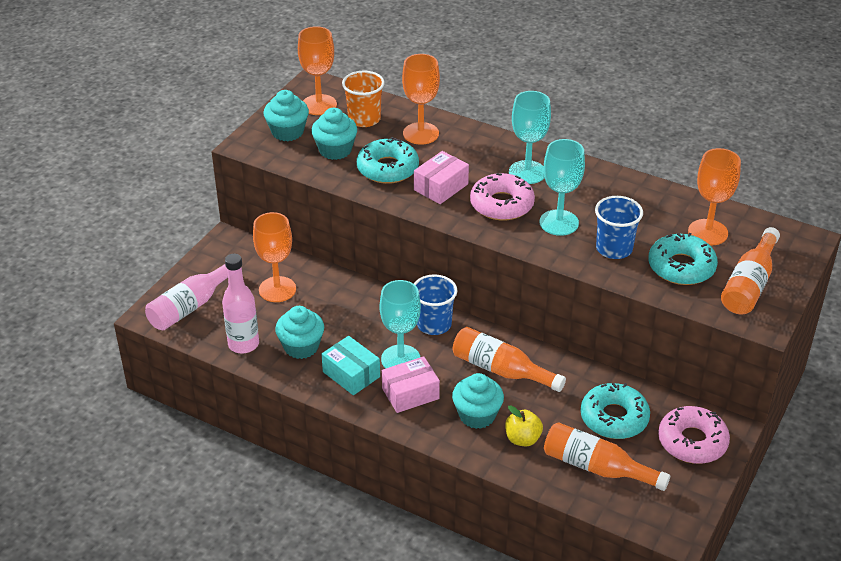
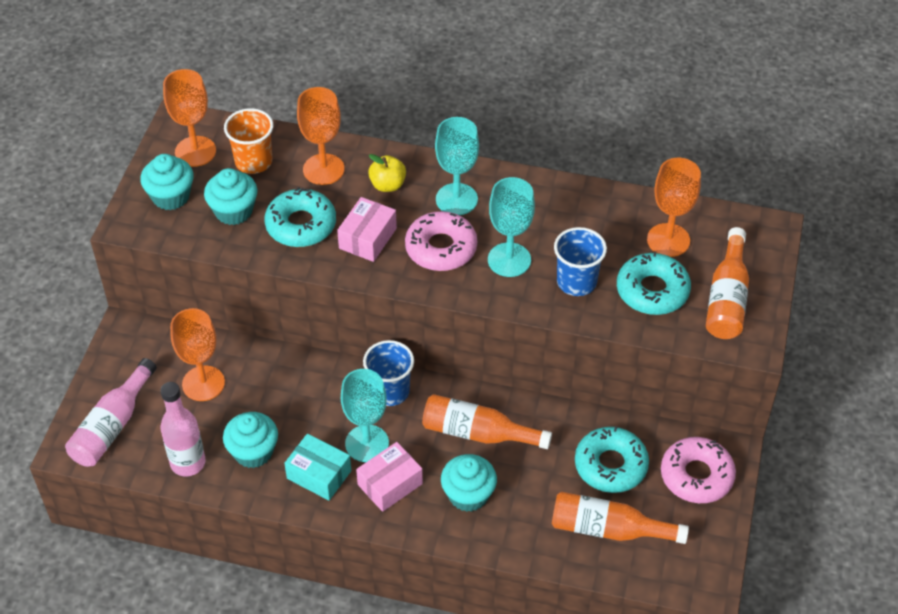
camera: 15 degrees left, 10 degrees up
yellow apple [505,405,543,446] -> yellow apple moved to [368,154,406,192]

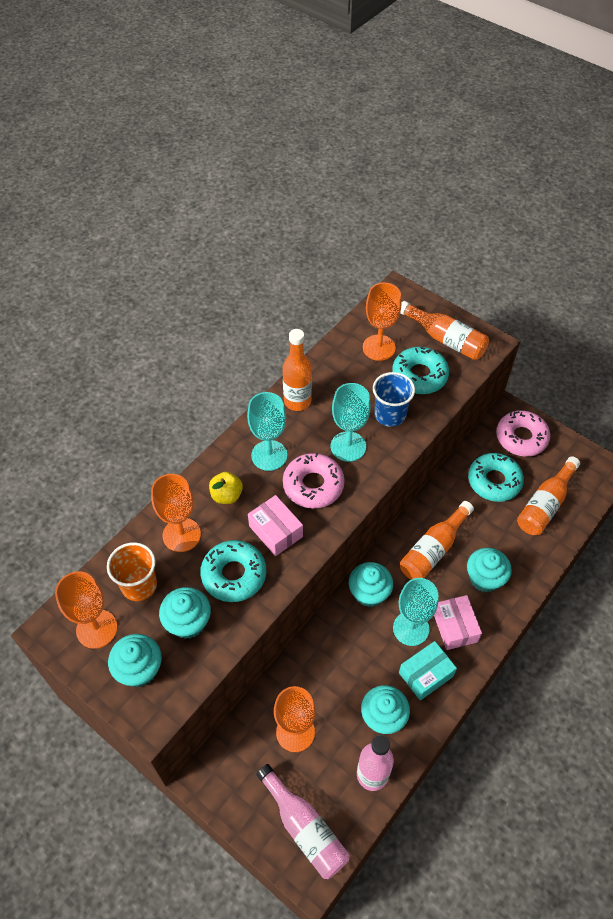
camera: 65 degrees left, 5 degrees up
blue cup [363,340,414,406] -> turquoise cupcake [349,562,393,607]
none -> orange bottle [283,329,312,411]

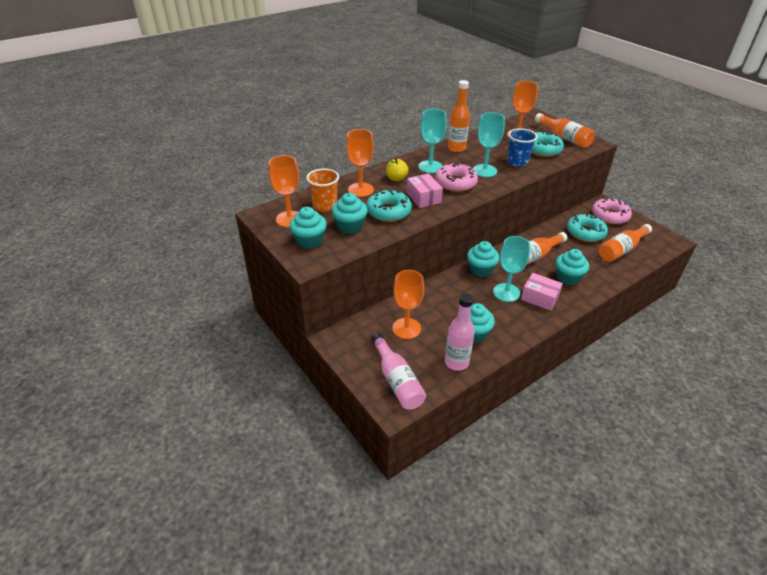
camera: 15 degrees right, 15 degrees down
turquoise box [399,641,457,700] -> none
pink box [434,595,482,650] -> pink box turned 60 degrees counterclockwise [521,273,563,311]

